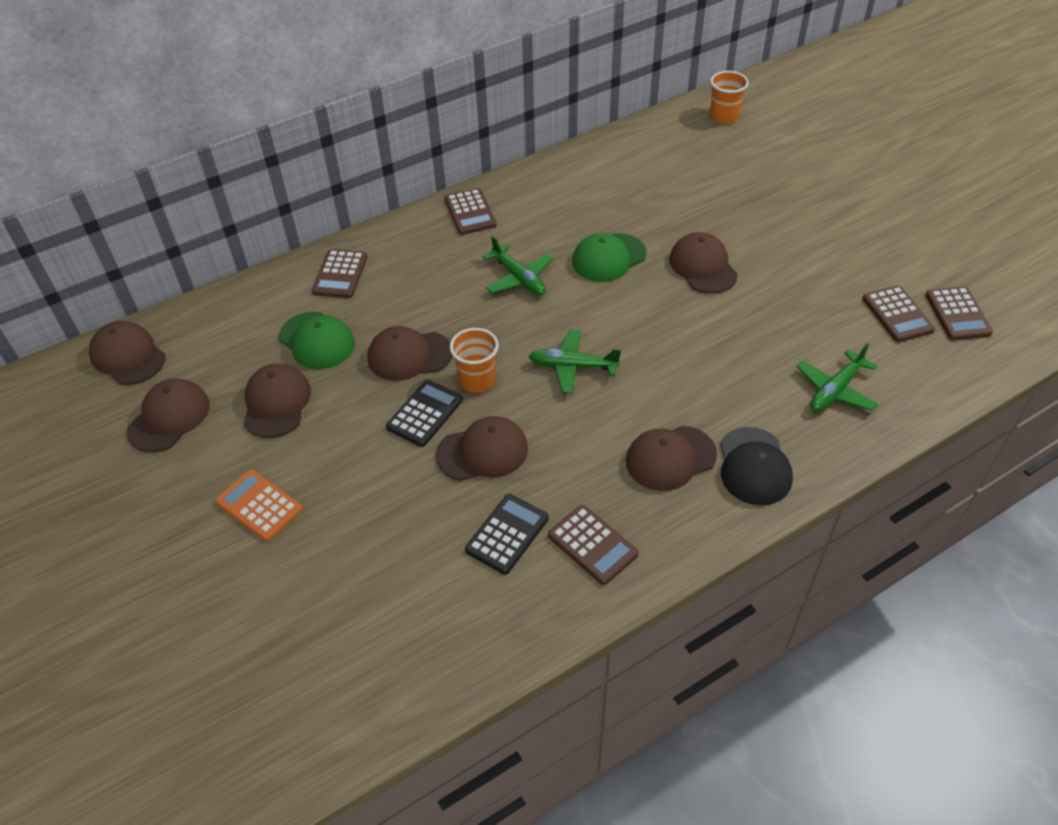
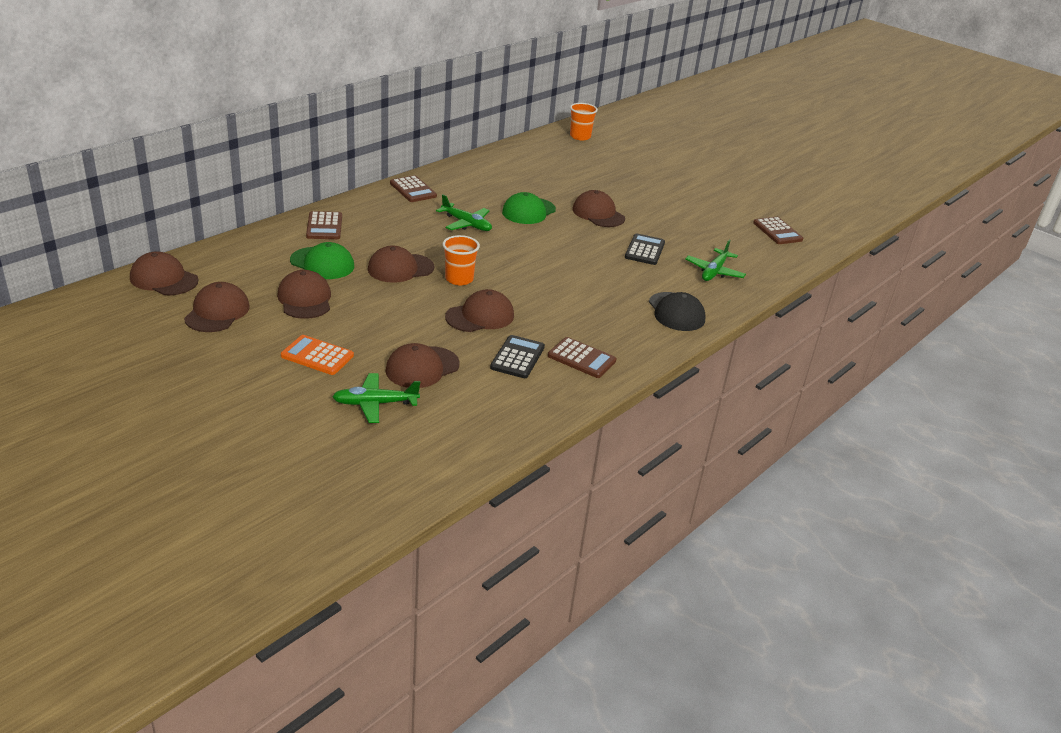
camera: 20 degrees left, 15 degrees down
black calculator [386,380,463,447] -> black calculator moved to [625,233,665,265]
green plane [529,330,621,393] -> green plane moved to [332,373,420,423]
brown cap [626,426,717,491] -> brown cap moved to [386,343,460,388]
brown calculator [862,285,935,342] -> none

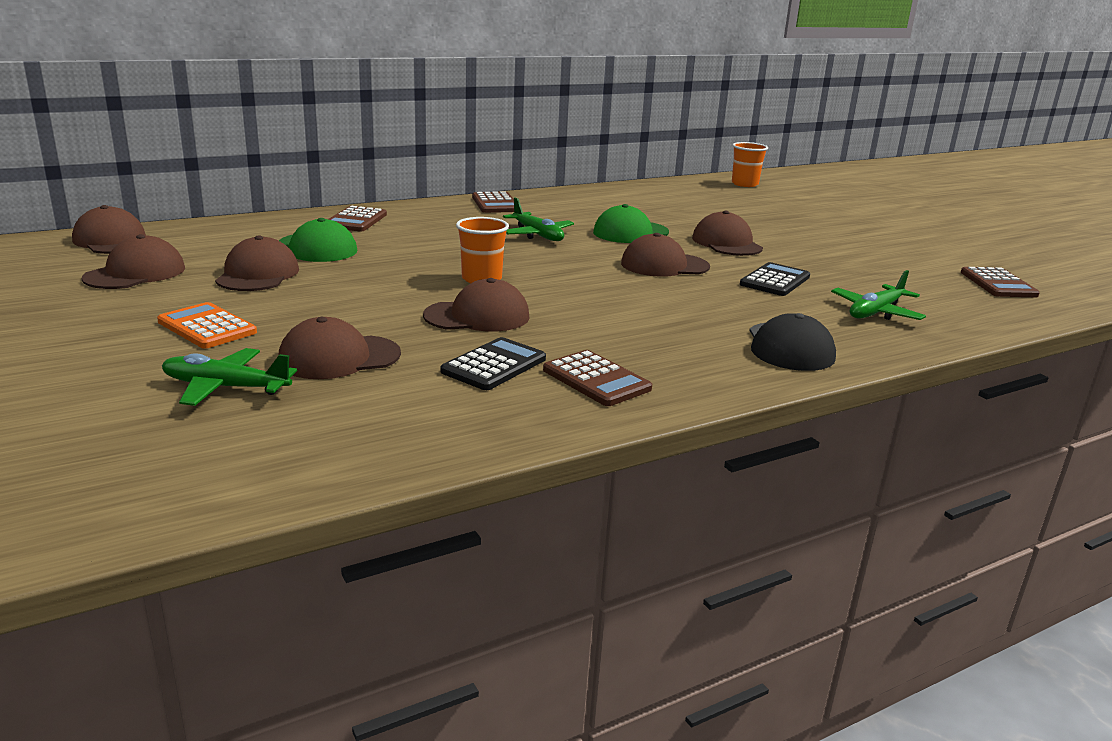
camera: 20 degrees right, 10 degrees down
brown cap [368,245,434,283] -> brown cap moved to [621,233,710,277]

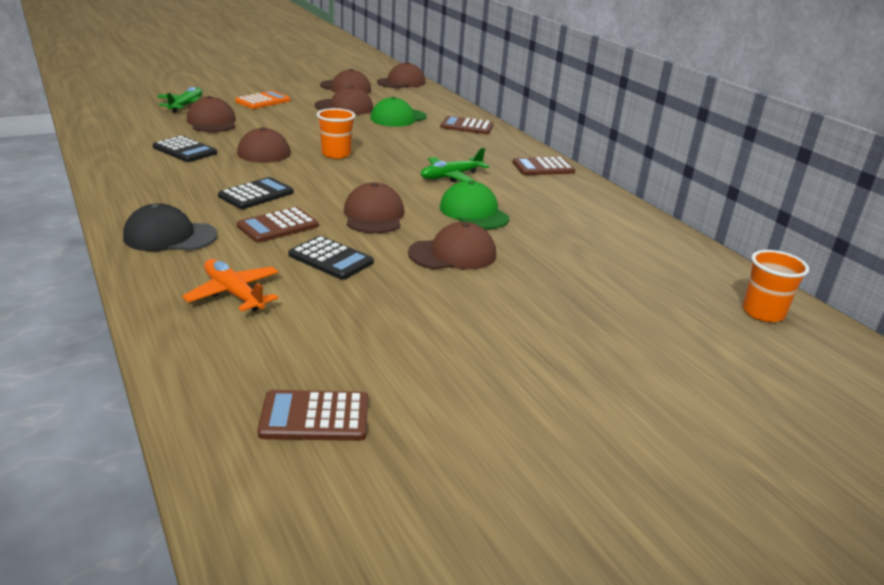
camera: 90 degrees right, 5 degrees up
brown calculator [543,350,652,406] -> brown calculator moved to [237,207,319,243]
green plane [831,270,926,320] -> orange plane [182,259,279,311]
none -> black calculator [218,177,294,209]

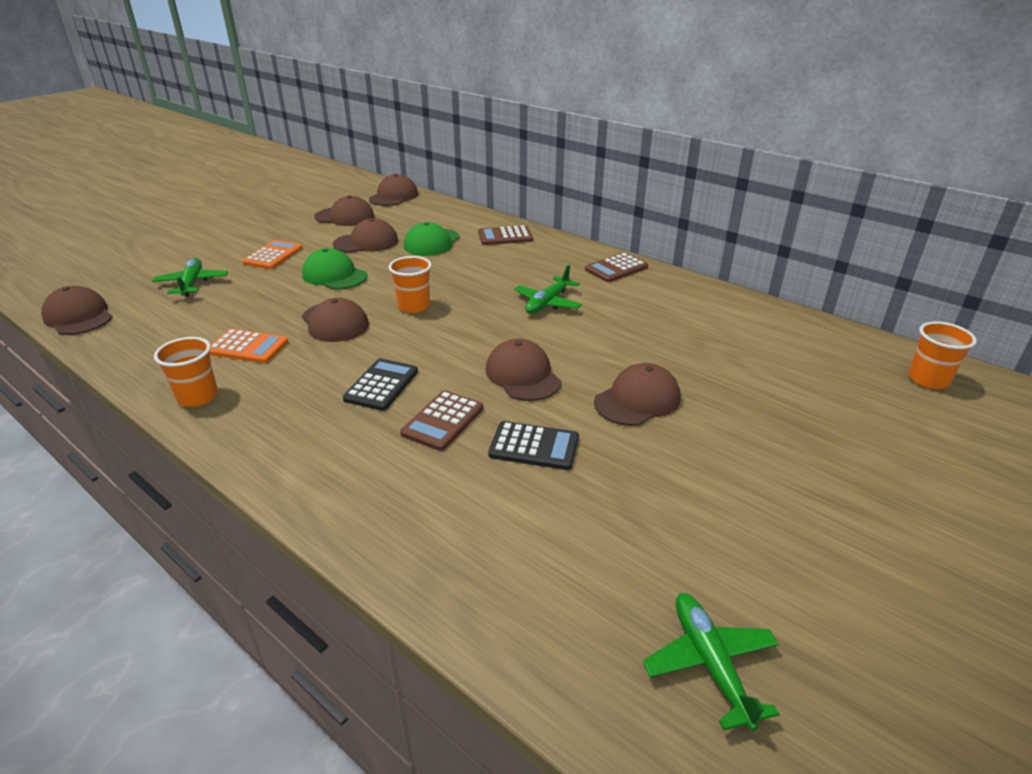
camera: 20 degrees left, 5 degrees up
black cap [123,203,218,251] -> none
black calculator [153,136,217,162] -> orange calculator [209,329,288,363]
orange plane [182,259,279,311] -> none
brown cap [187,96,236,132] -> brown cap moved to [41,286,113,335]
brown calculator [257,390,368,441] -> green plane [643,593,779,731]
green cap [440,181,509,229] -> green cap moved to [302,248,367,290]
none -> orange cup [154,337,218,407]

